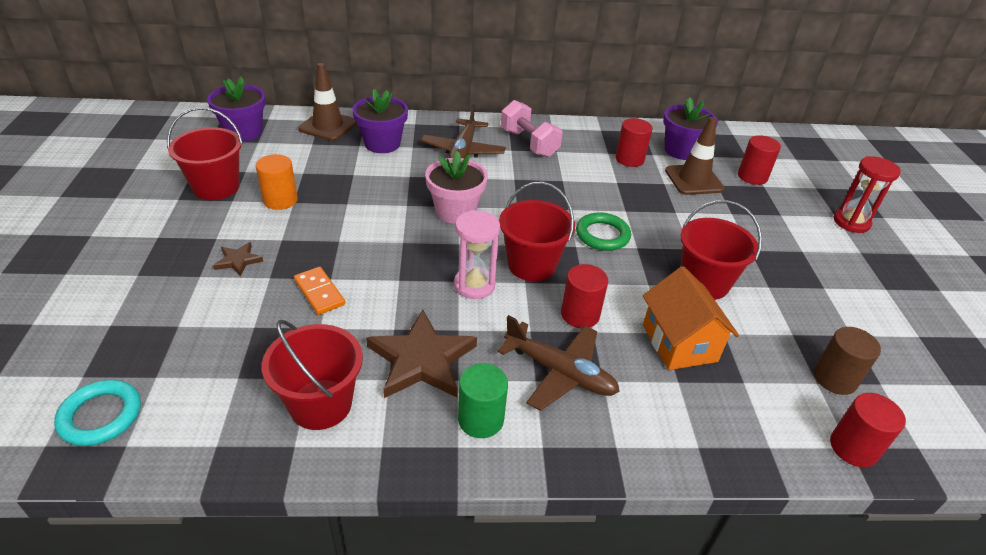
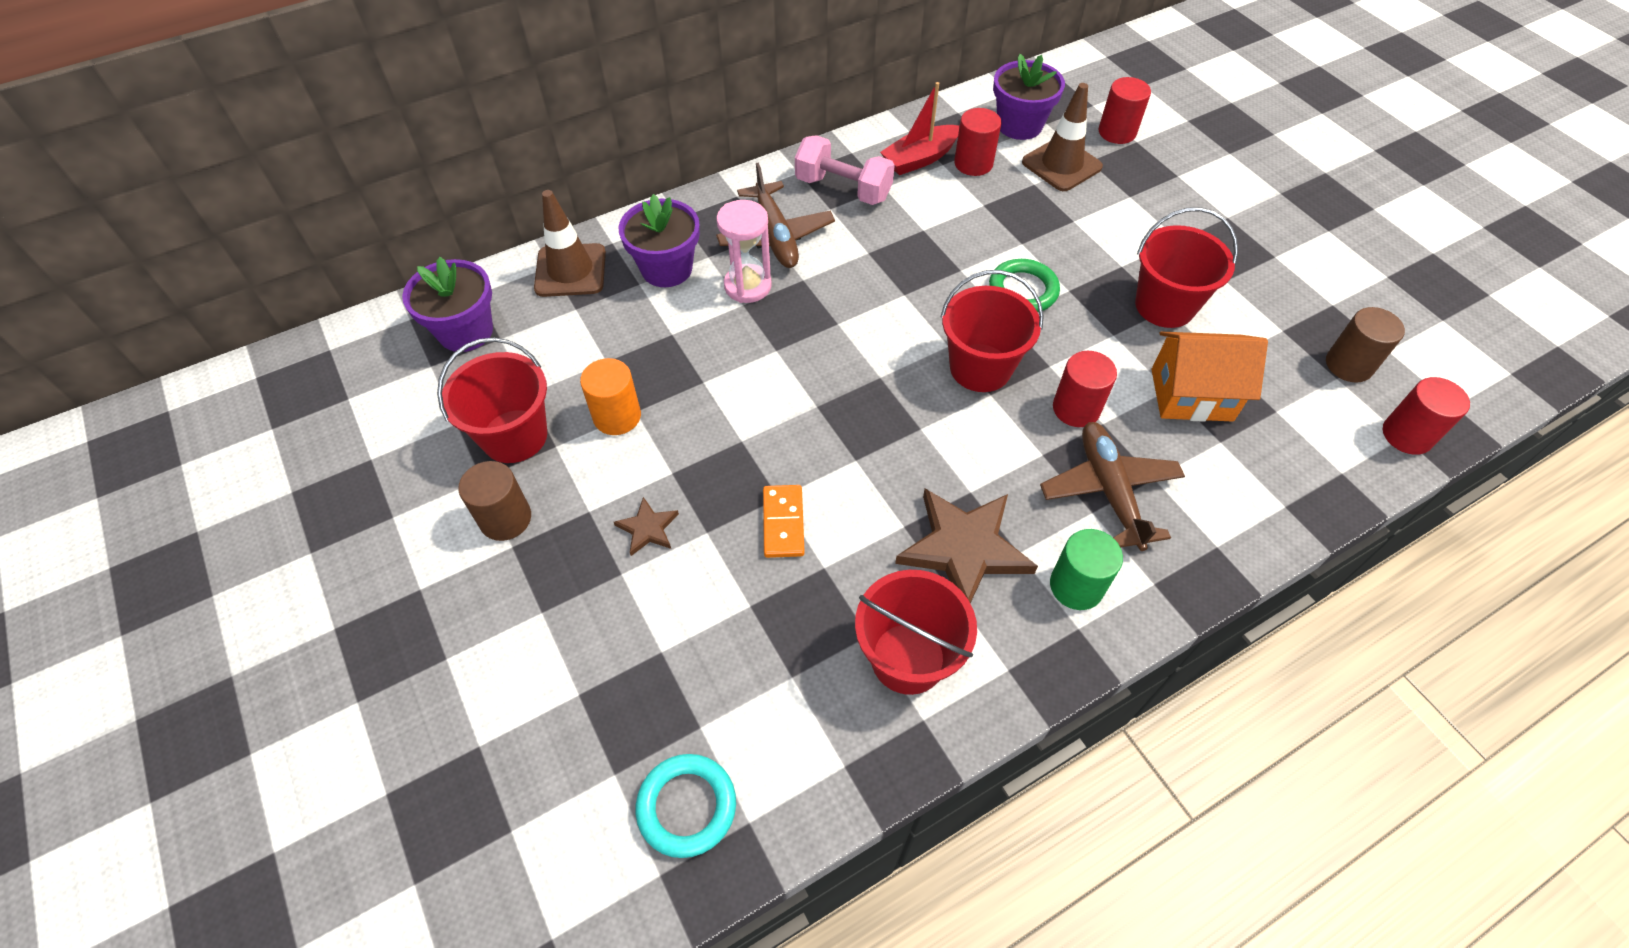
camera: 25 degrees left, 15 degrees up
orange domino [294,267,345,315] -> orange domino turned 60 degrees clockwise [763,485,805,558]
pink flower pot [425,151,488,224] -> none
pink hourglass [454,210,500,299] -> pink hourglass moved to [716,200,772,303]
brown plane [497,315,620,411] -> brown plane turned 105 degrees counterclockwise [1040,422,1185,551]
orange house [643,266,739,370] -> orange house turned 45 degrees counterclockwise [1152,332,1268,422]
red hourglass [834,156,901,233] -> none
none -> brown cylinder [458,461,531,541]
none -> red boat [880,82,960,175]

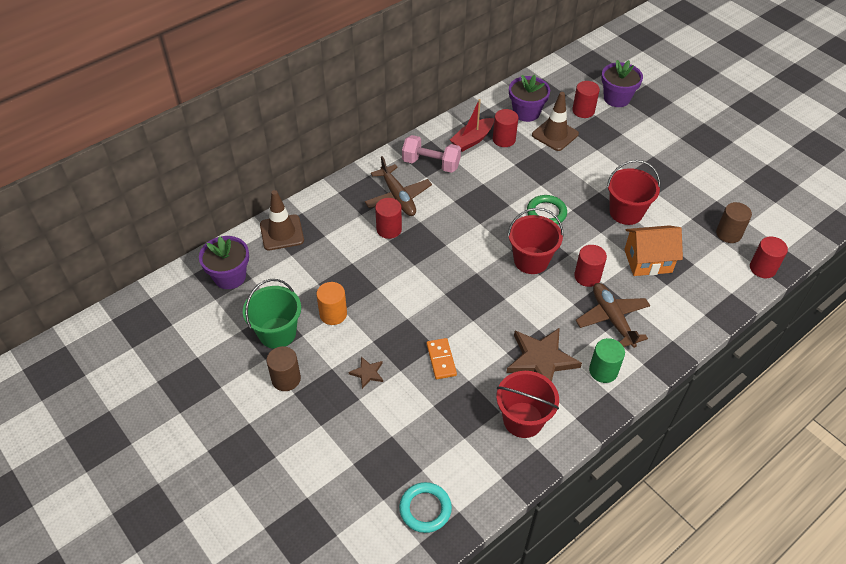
camera: 10 degrees left, 5 degrees down
red bucket [437,337,547,463] -> green bucket [243,279,301,349]
purple flower pot [619,194,700,287] -> purple flower pot moved to [602,60,643,107]
pink hourglass [716,200,772,303] -> red cylinder [375,198,402,239]

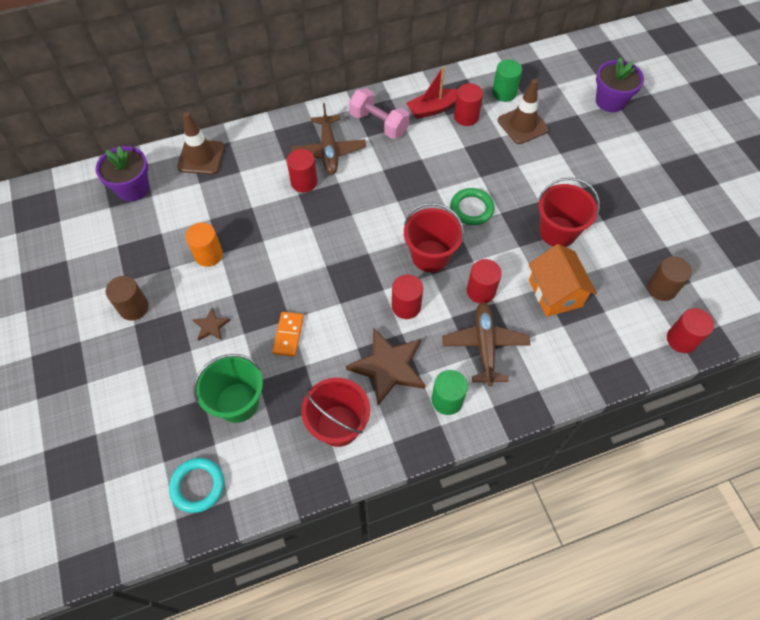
camera: 20 degrees right, 10 degrees up
green bucket [243,279,301,349] -> green bucket moved to [193,354,263,423]
purple flower pot [509,75,550,122] -> green cylinder [492,60,522,102]
red cylinder [572,81,600,118] -> red cylinder moved to [392,274,423,319]
orange house [624,225,683,276] -> orange house turned 60 degrees clockwise [528,244,597,317]

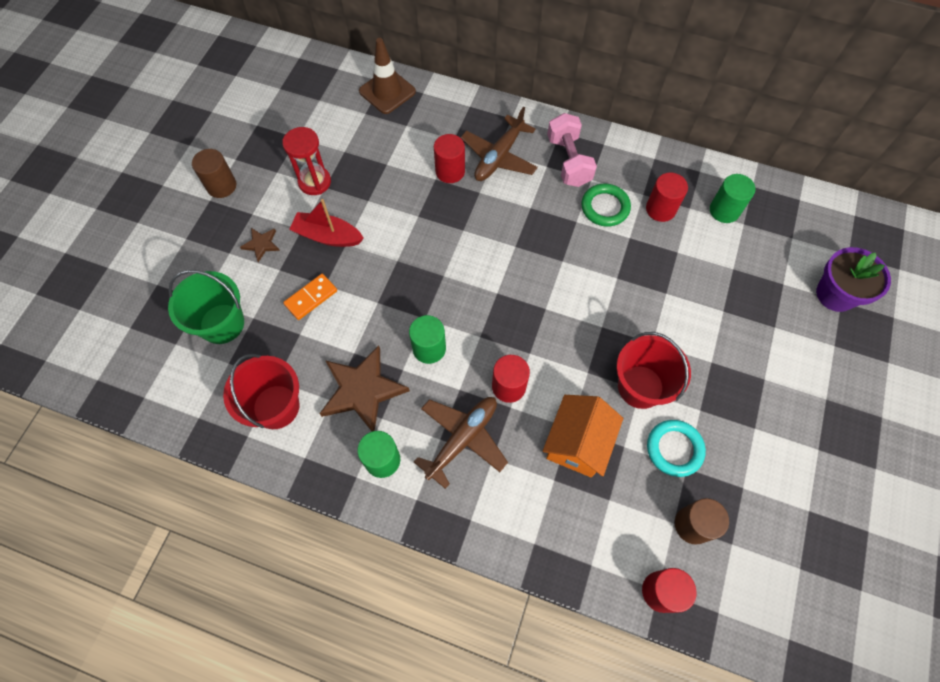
camera: 40 degrees right, 5 degrees up
purple flower pot [96,146,149,201] -> none
turquoise ring [169,458,224,513] -> turquoise ring moved to [647,420,706,477]
orange cylinder [185,222,223,267] -> red hourglass [282,127,331,195]
red cylinder [392,274,423,319] -> green cylinder [409,315,446,364]
red bucket [404,203,464,273] -> none
red boat [406,66,458,119] -> red boat moved to [289,199,364,247]
green ring [450,188,494,225] -> green ring moved to [581,184,631,227]
brown traffic cone [498,79,549,144] -> none

